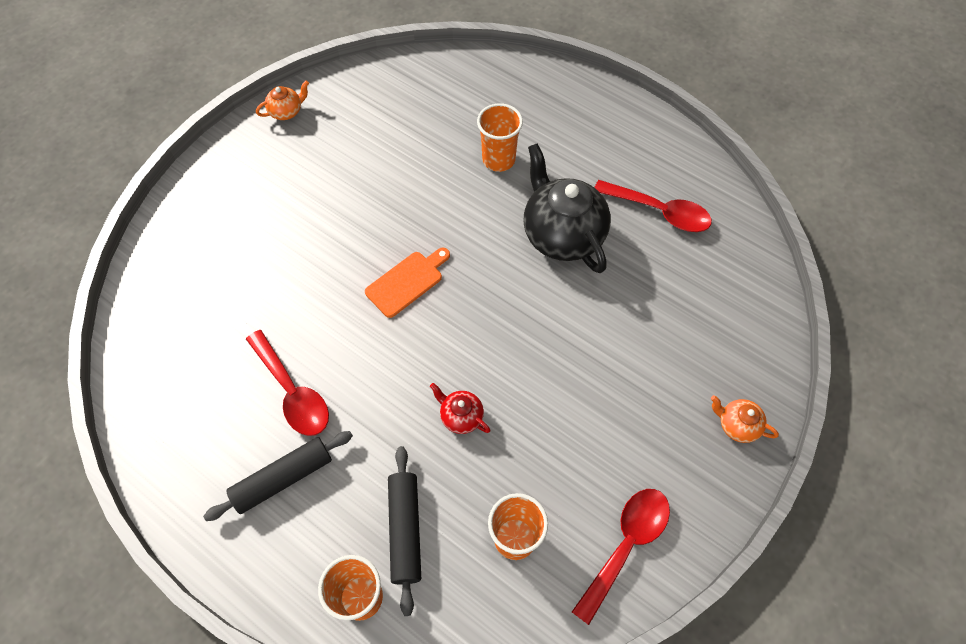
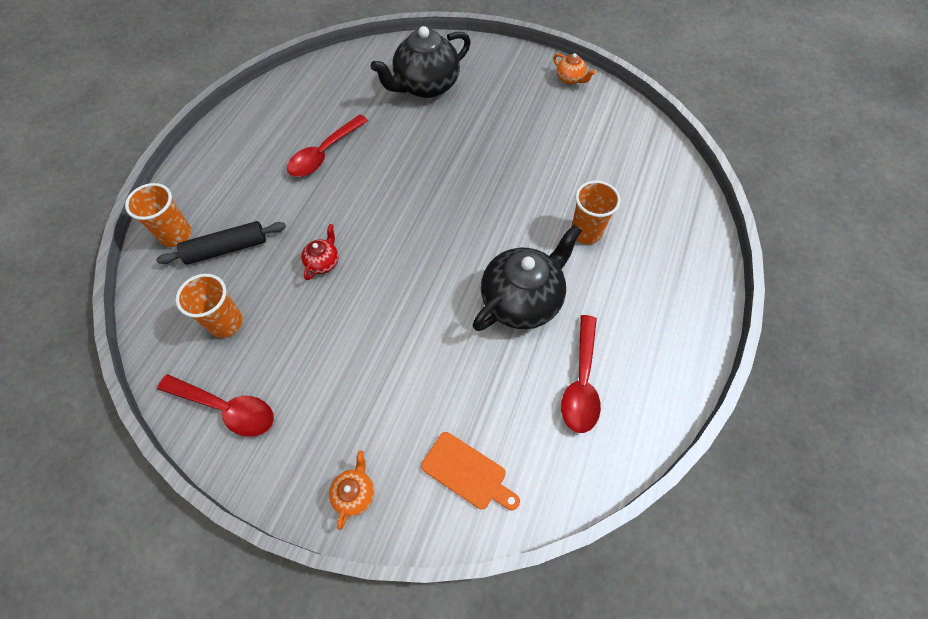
camera: 75 degrees right, 0 degrees up
black rolling pin [203,431,353,521] -> none
orange cutting board [365,248,450,318] -> orange cutting board moved to [421,432,520,510]
none -> black teapot [371,26,471,98]

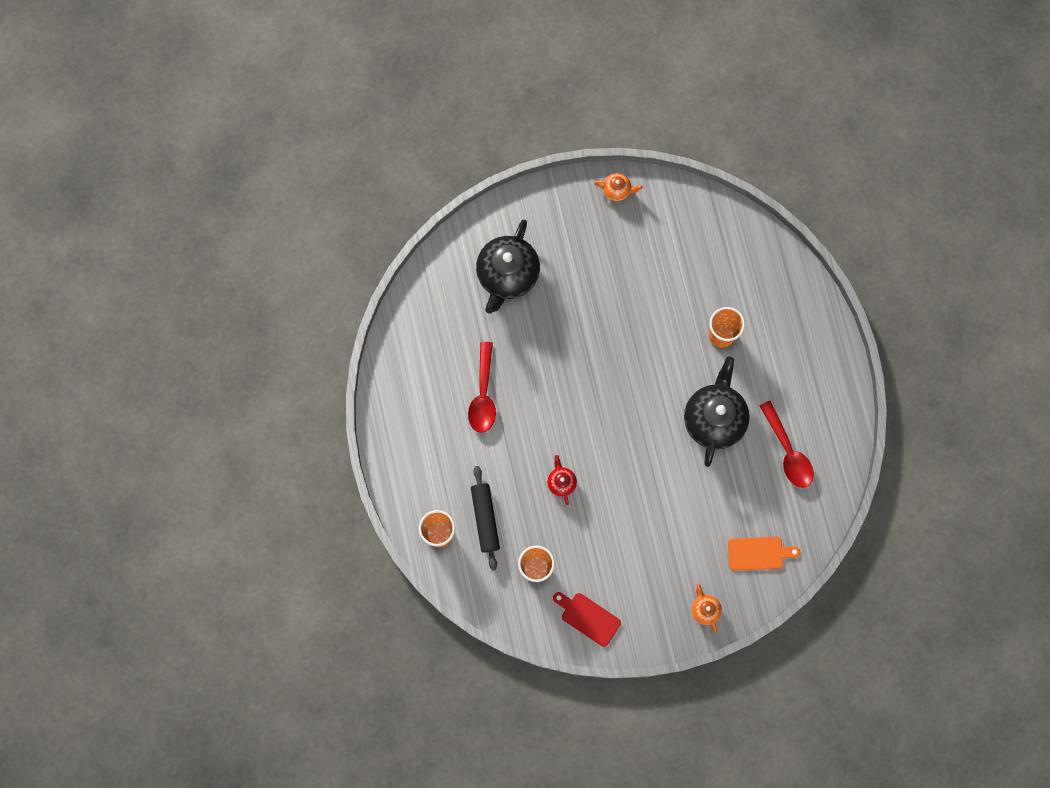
camera: 35 degrees left, 15 degrees up
black rolling pin [156,221,286,265] -> black rolling pin turned 45 degrees counterclockwise [471,466,500,571]
red spoon [157,374,274,437] -> red cutting board [553,592,621,647]

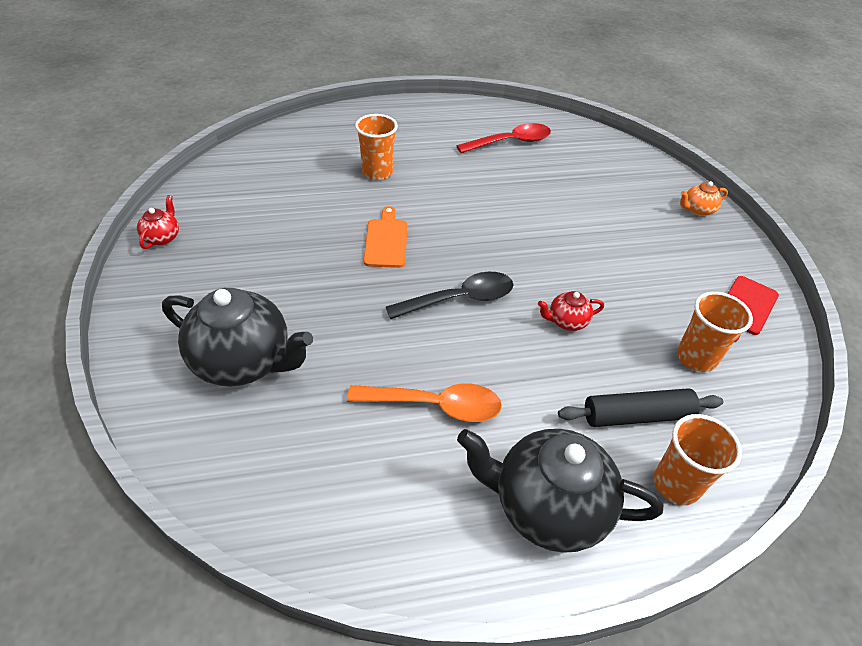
camera: 90 degrees left, 30 degrees down
red spoon [468,342,496,433] -> orange spoon [347,383,502,422]
orange teapot [594,173,643,201] -> red teapot [137,195,179,249]
black teapot [684,356,750,467] -> black teapot moved to [457,429,663,553]
orange cutting board [728,537,800,571] -> orange cutting board moved to [363,206,407,268]
none -> black spoon [386,272,513,319]

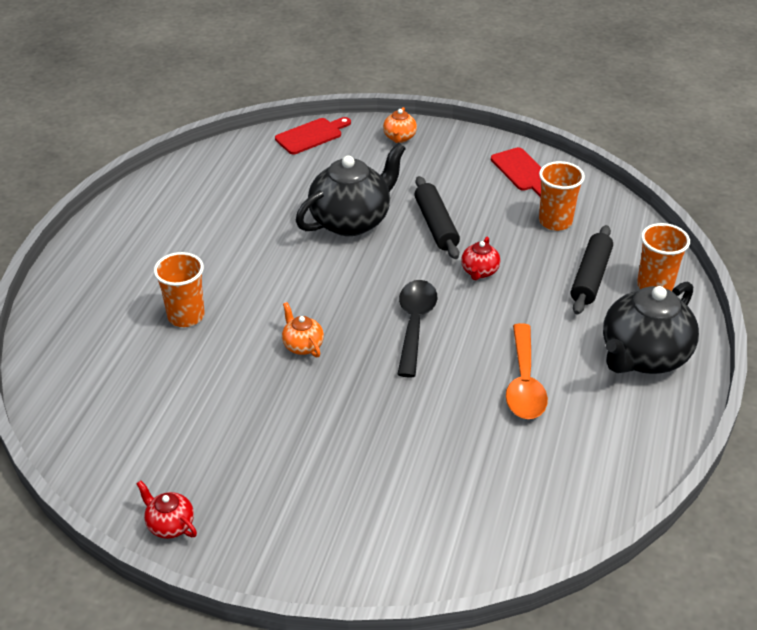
camera: 60 degrees left, 5 degrees down
black teapot [162,288,313,387] -> black teapot moved to [296,143,406,236]
orange spoon [347,383,502,422] -> orange spoon turned 150 degrees clockwise [506,323,548,419]
orange cutting board [363,206,407,268] -> orange teapot [282,302,324,358]
red spoon [457,123,551,153] -> none
none -> red cutting board [275,117,351,154]
none -> black rolling pin [414,176,460,259]

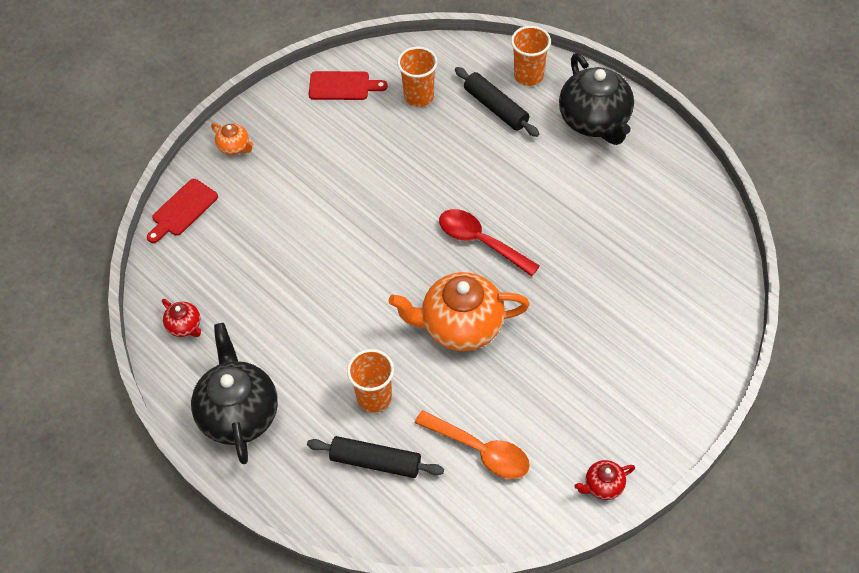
camera: 60 degrees left, 15 degrees up
red cutting board [275,117,351,154] -> red cutting board turned 135 degrees counterclockwise [147,179,218,243]
orange teapot [282,302,324,358] -> orange teapot [389,272,530,351], size x2.19
black teapot [296,143,406,236] -> black teapot moved to [191,323,278,464]
black spoon [397,280,437,378] -> red spoon [439,209,540,276]
black rolling pin [414,176,460,259] -> black rolling pin moved to [307,436,444,478]
red teapot [461,237,500,280] -> red teapot moved to [162,299,201,337]
orange spoon [506,323,548,419] -> orange spoon moved to [415,410,530,479]

